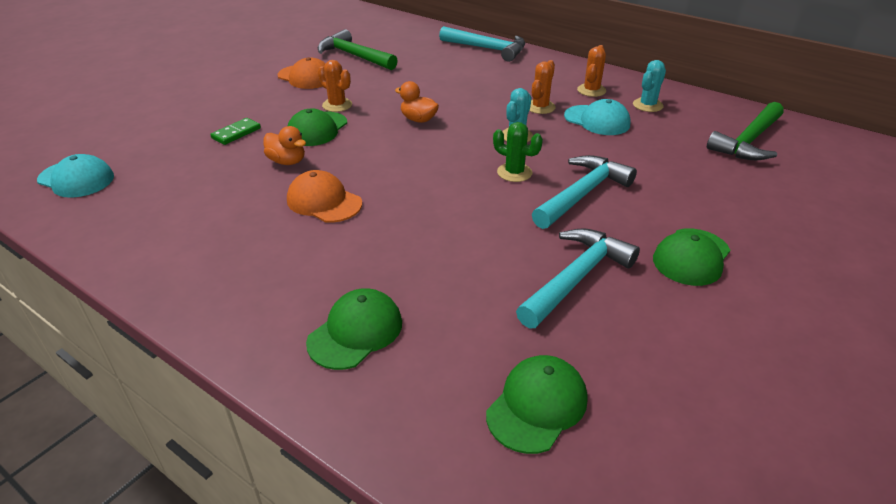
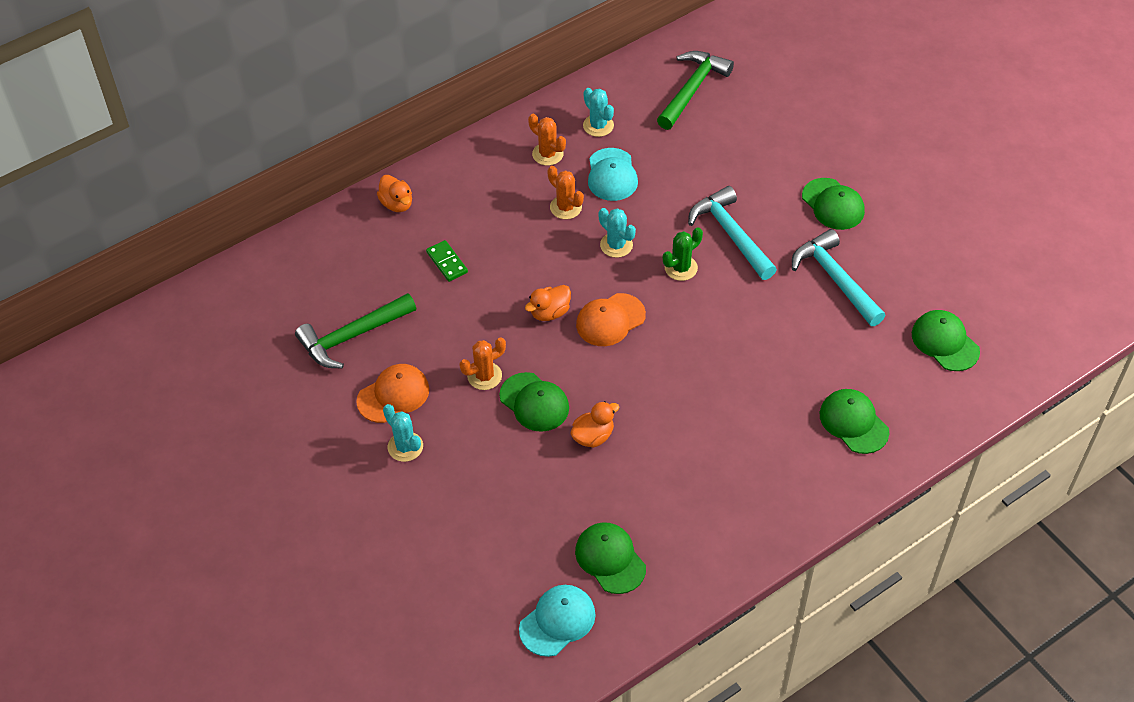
camera: 70 degrees left, 15 degrees up
green domino [210,118,261,145] -> green domino moved to [426,240,468,282]
orange cap [287,170,362,223] -> orange cap moved to [576,293,646,346]
turquoise hammer [439,26,525,62] -> orange duck [377,175,412,212]
turquoise cap [564,99,631,135] -> turquoise cap turned 120 degrees clockwise [588,148,638,201]
green hammer [707,102,784,160] -> green hammer turned 120 degrees counterclockwise [657,51,734,130]
none -> turquoise cactus [383,404,423,462]
none -> green cap [575,522,646,594]

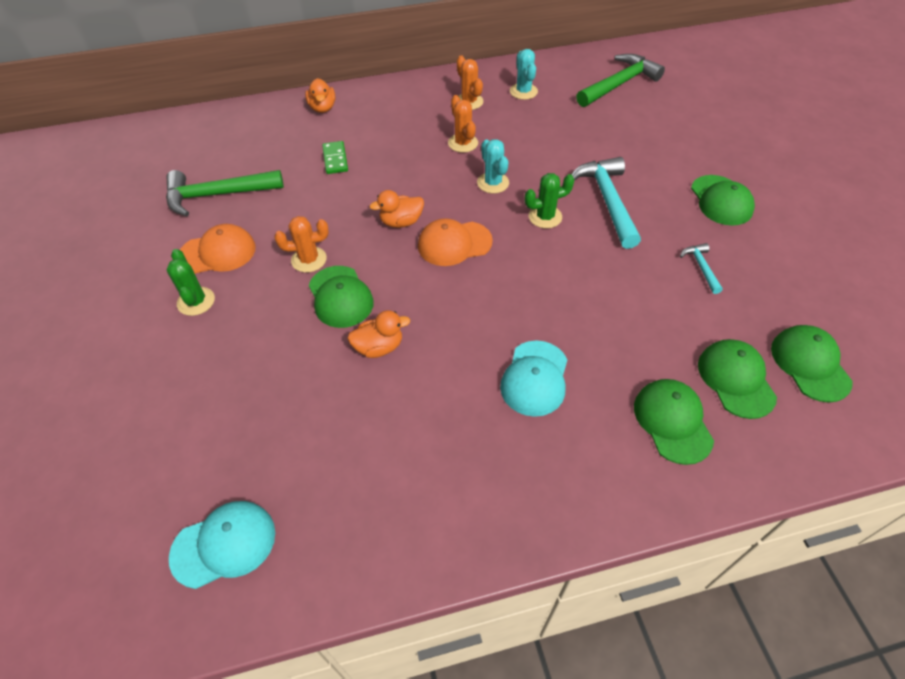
camera: 20 degrees right, 0 degrees up
turquoise cactus [383,404,423,462] -> green cactus [167,249,215,316]
green cap [575,522,646,594] -> green cap moved to [698,339,777,419]
turquoise cap [588,148,638,201] -> turquoise cap moved to [500,341,567,417]
turquoise hammer [792,229,886,326] -> turquoise hammer [680,243,723,294], size x0.48

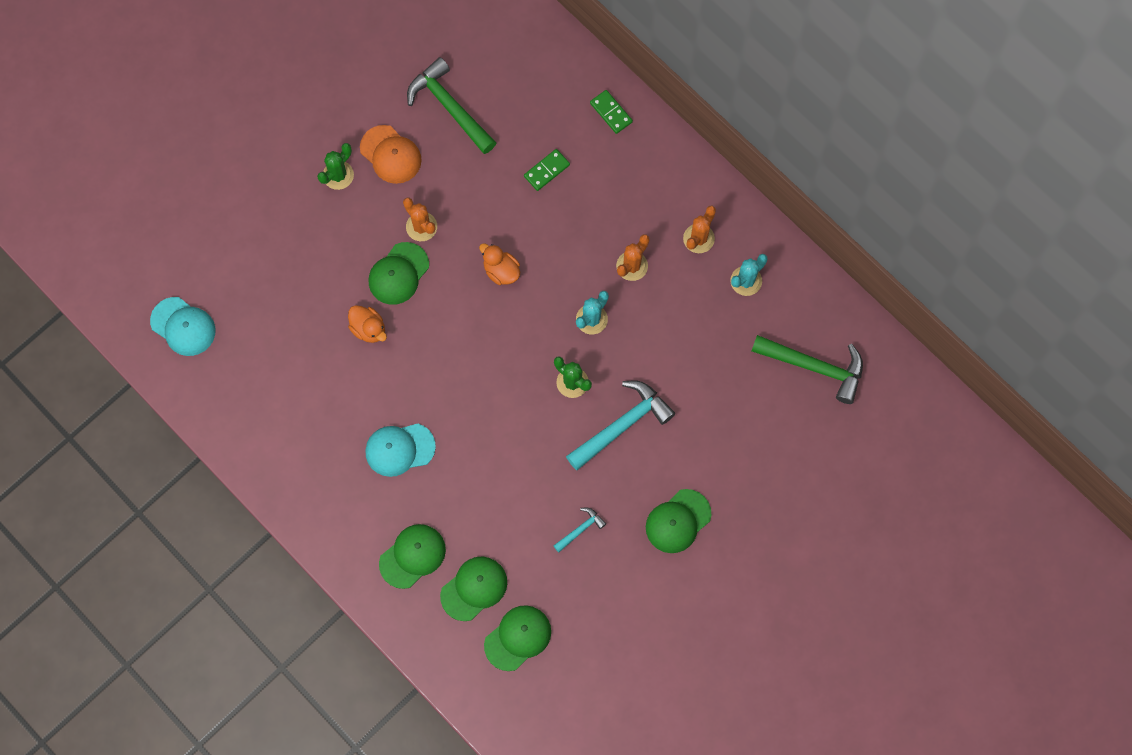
camera: 60 degrees right, 20 degrees up
orange duck [305,78,335,113] -> green domino [590,90,633,134]
orange cap [418,218,493,266] -> none

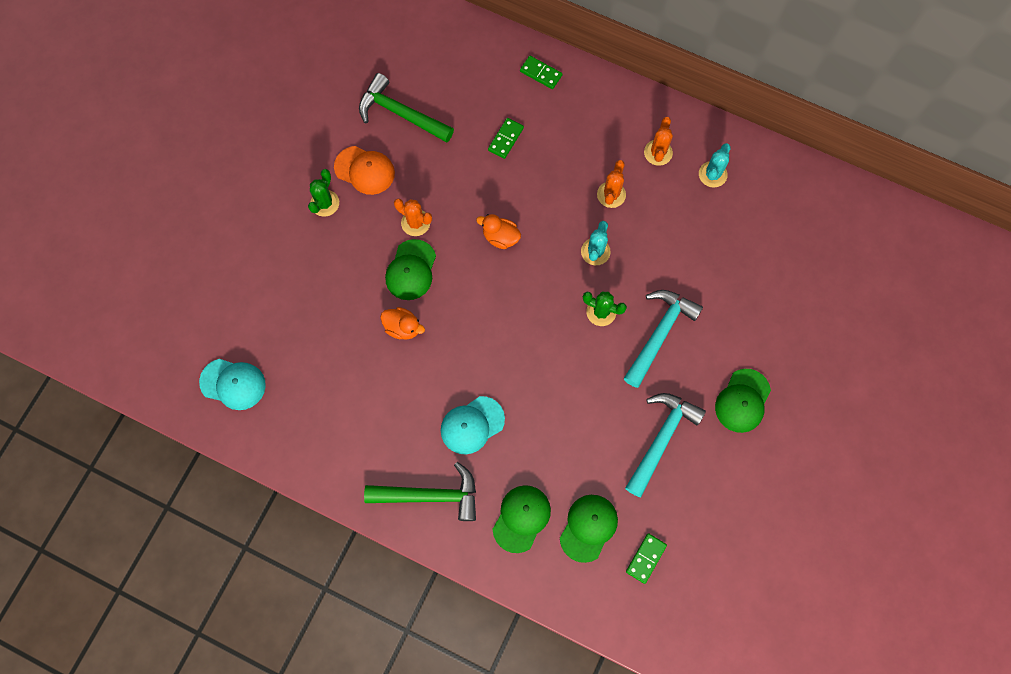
camera: 20 degrees left, 0 degrees up
green cap [484,605,551,671] -> green domino [626,533,667,584]
turquoise hammer [553,508,606,552] -> turquoise hammer [625,393,706,497], size x2.07
green hammer [751,335,863,404] -> green hammer moved to [364,462,476,521]

